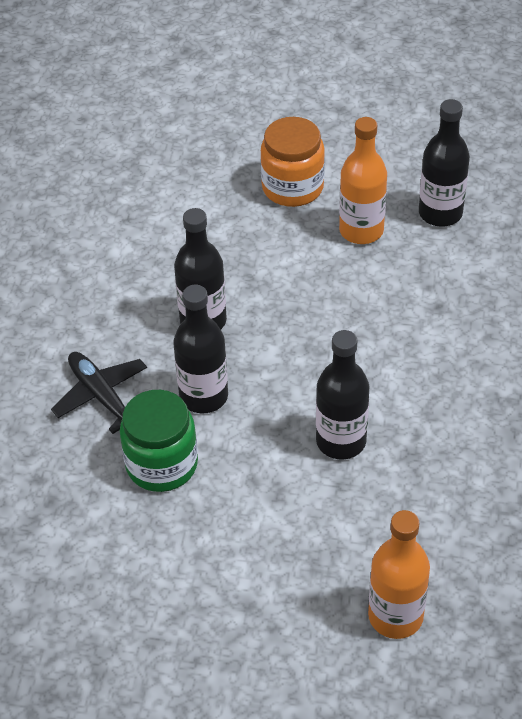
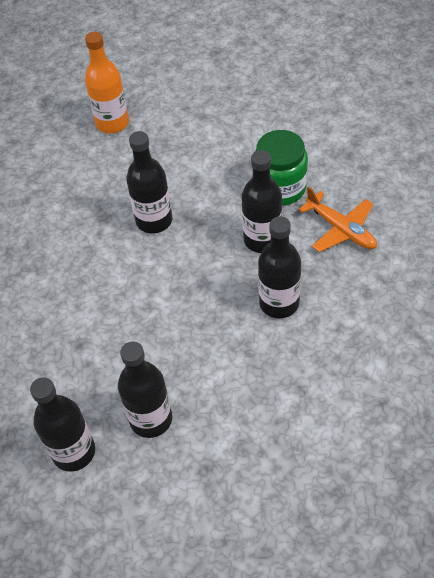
camera: 175 degrees right, 5 degrees up
black plane [51,352,147,434] -> orange plane [299,187,377,252]
orange jar [260,117,325,207] -> none
orange bottle [339,117,387,244] -> black bottle [118,342,172,438]

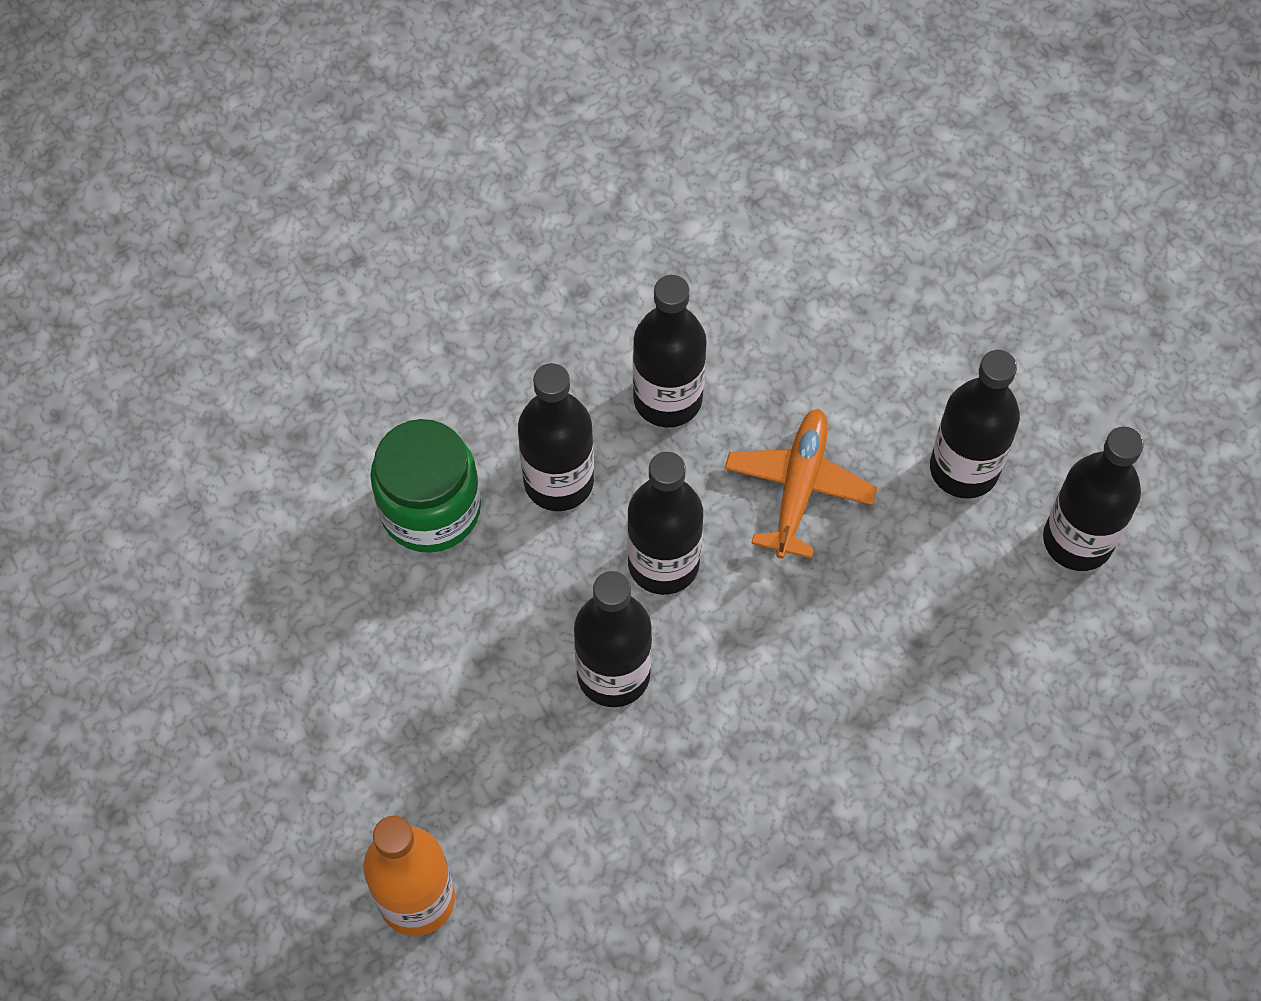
camera: 125 degrees left, 10 degrees up
orange plane [299,187,377,252] -> orange plane moved to [724,409,877,559]
none -> black bottle [627,452,703,595]

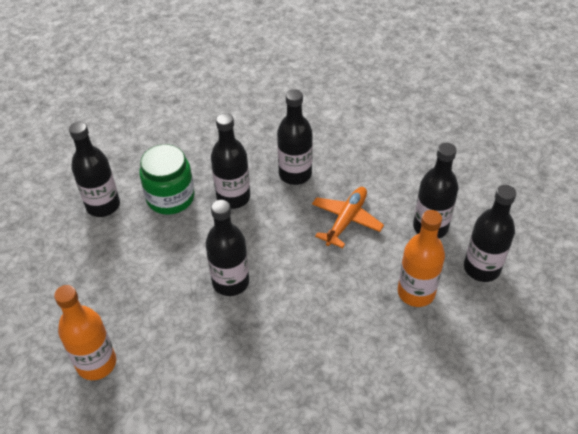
camera: 15 degrees right, 15 degrees down
black bottle [627,452,703,595] -> black bottle moved to [69,122,120,217]
none -> orange bottle [398,210,445,307]

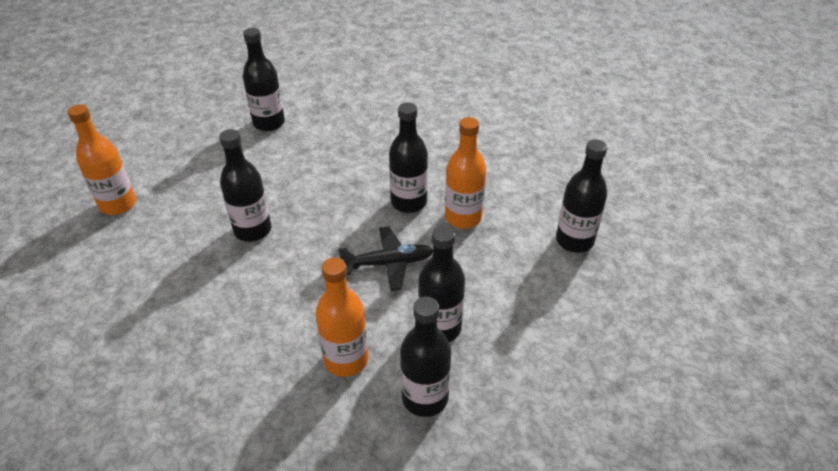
camera: 50 degrees right, 5 degrees down
green jar [140,144,195,215] -> none
black bottle [211,113,250,209] -> black bottle moved to [556,139,607,253]
orange plane [312,187,384,248] -> black plane [338,227,433,291]
none -> orange bottle [445,117,486,229]

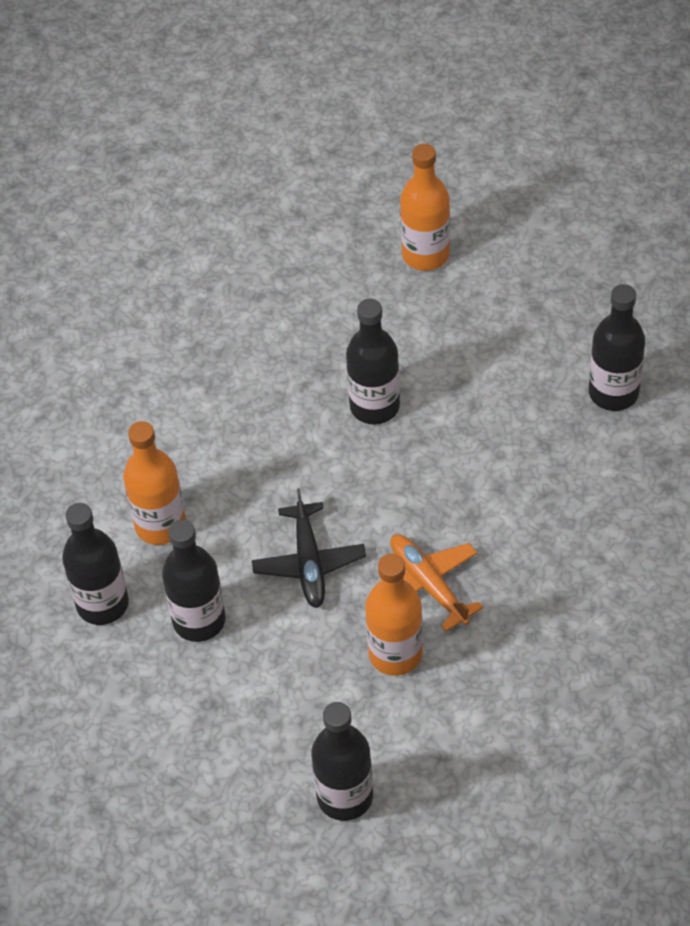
camera: 95 degrees right, 10 degrees up
black bottle [389,103,428,213] -> orange plane [390,534,483,632]

